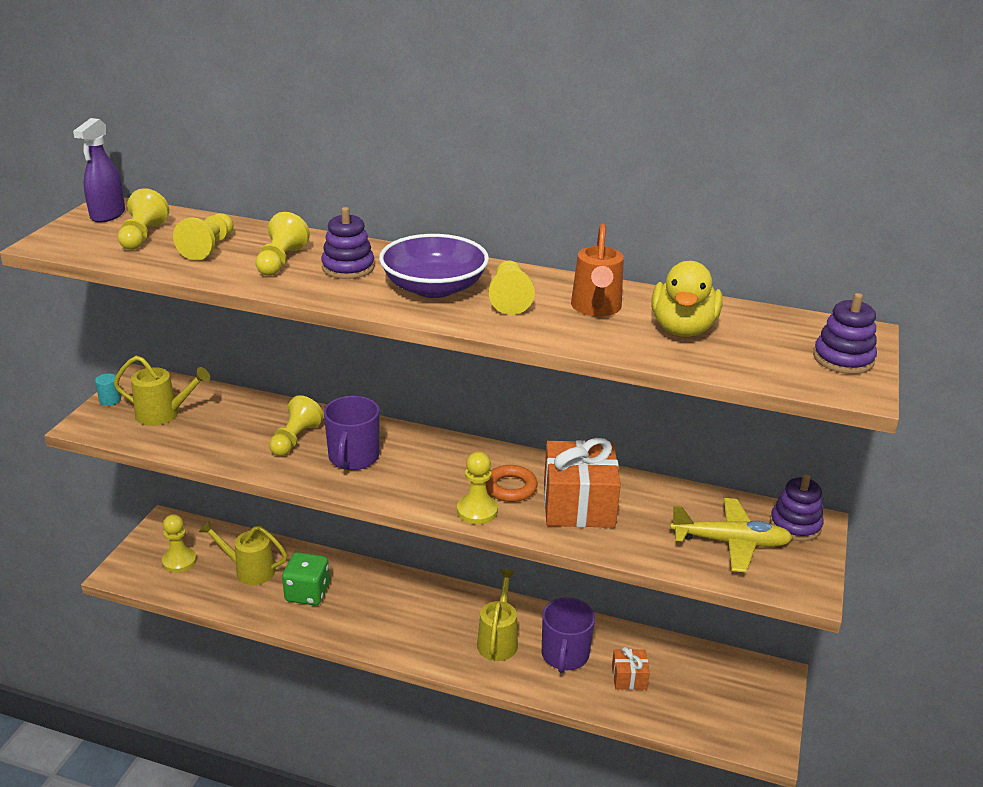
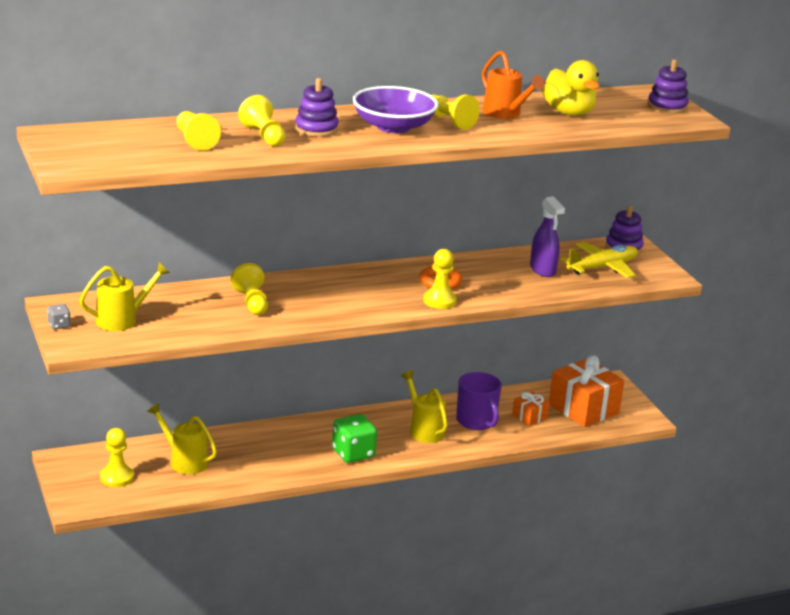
camera: 40 degrees left, 5 degrees down
purple spray bottle [73,118,125,223] -> purple spray bottle moved to [530,196,565,277]
turquoise cylinder [95,374,121,406] -> grey dice [47,304,71,329]
yellow pawn [118,188,169,250] -> none
yellow watering can [199,520,287,585] -> yellow watering can turned 60 degrees clockwise [147,403,217,474]
green dice [282,552,330,606] -> green dice moved to [332,414,377,463]
purple mug [324,396,380,470] -> none
orange gift [544,438,621,528] -> orange gift moved to [549,355,624,427]

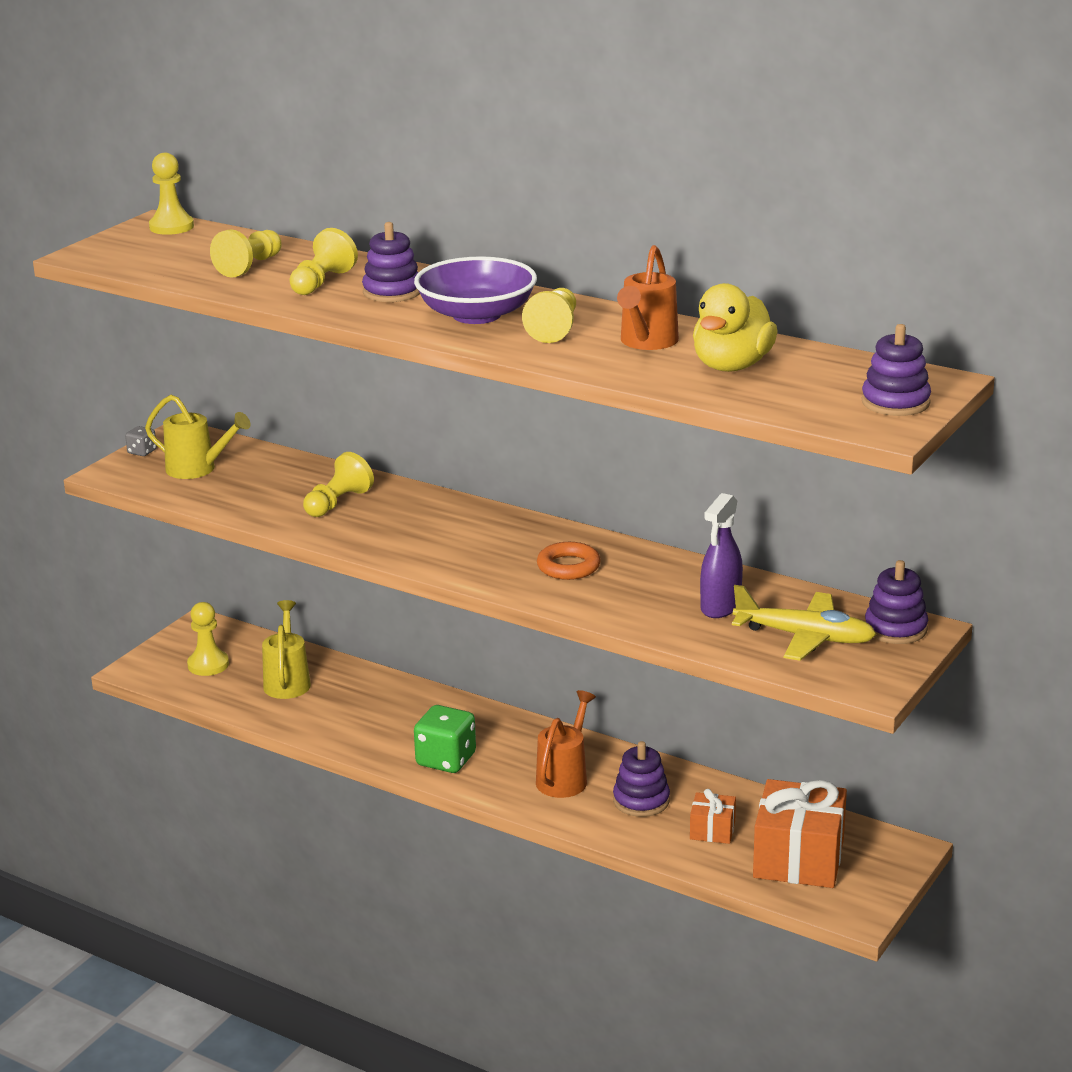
camera: 55 degrees right, 0 degrees up
yellow watering can [401,371,448,443] -> orange watering can [536,690,596,798]
yellow pawn [423,249,457,309] -> yellow pawn moved to [149,153,194,235]
purple mug [456,372,502,430] -> purple stacking toy [613,741,670,817]

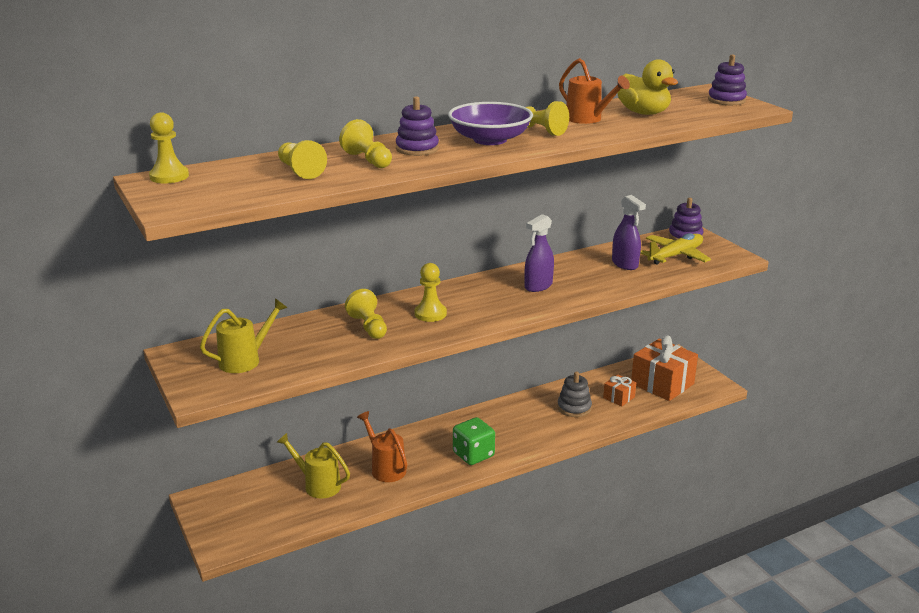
camera: 60 degrees left, 0 degrees up
grey dice [125,426,157,456] -> none
yellow pawn [187,602,229,676] -> yellow pawn moved to [415,263,447,322]
orange watering can [536,690,596,798] -> orange watering can moved to [357,411,407,482]
orange ring [537,542,601,580] -> purple spray bottle [525,214,554,292]
purple stacking toy [613,741,670,817] -> grey stacking toy [557,372,592,417]

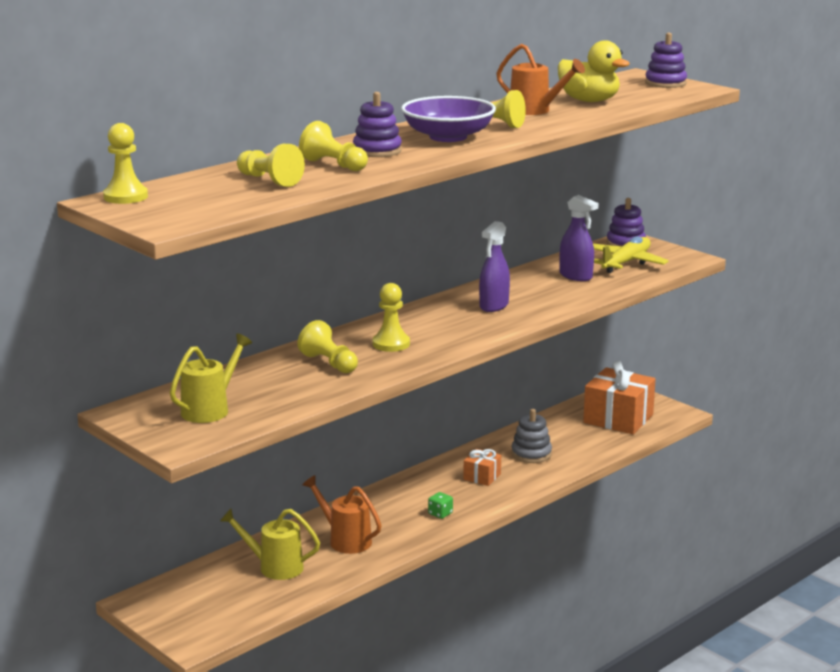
camera: 15 degrees left, 5 degrees down
green dice [453,417,495,465] -> green dice [428,492,453,519], size x0.49
orange gift [603,375,636,406] -> orange gift moved to [463,449,501,486]

